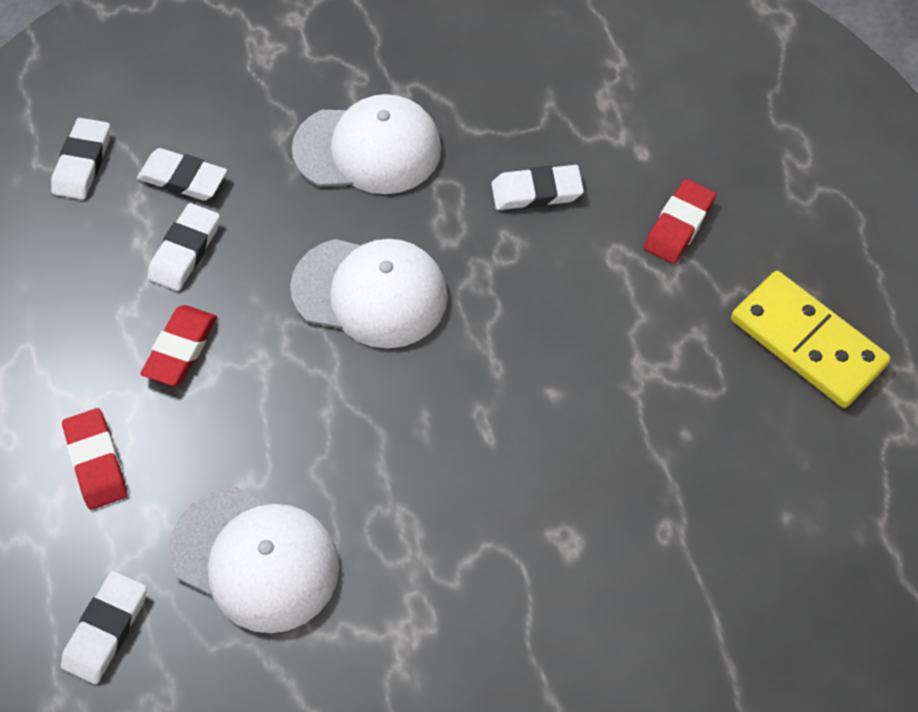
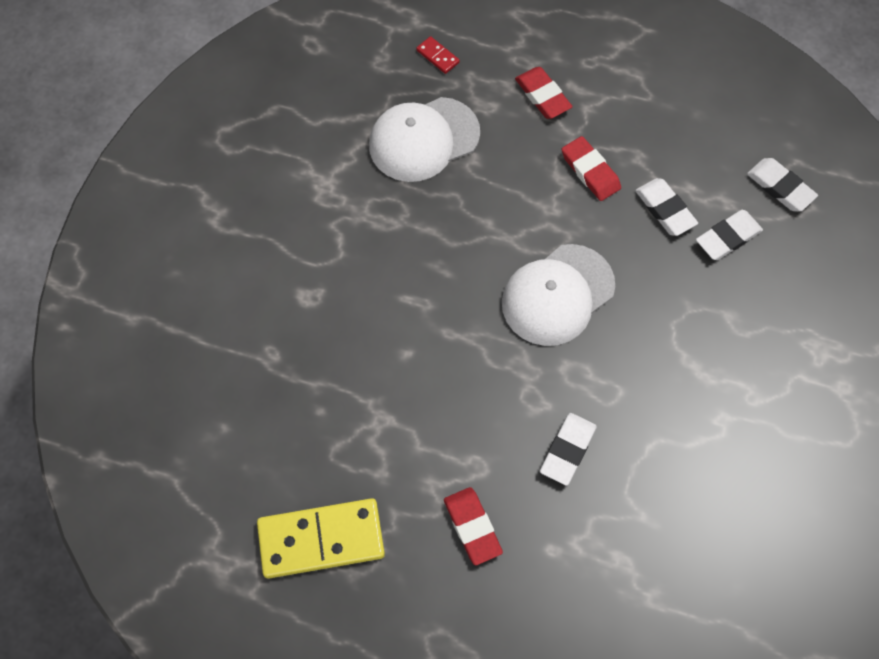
camera: 125 degrees right, 5 degrees up
white eraser [61,571,147,684] -> red domino [416,36,460,74]
red eraser [62,408,128,510] -> red eraser turned 45 degrees clockwise [515,67,573,119]
white cap [292,94,441,194] -> none

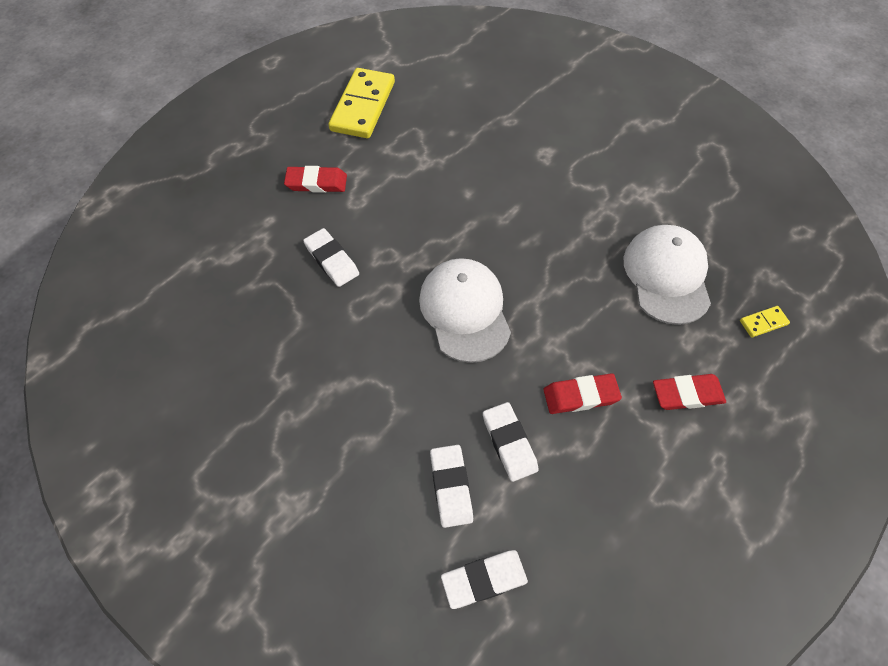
camera: 115 degrees right, 5 degrees down
red domino [416,36,460,74] -> yellow domino [740,306,790,338]
white eraser [635,178,698,236] -> white eraser turned 75 degrees clockwise [483,402,539,482]

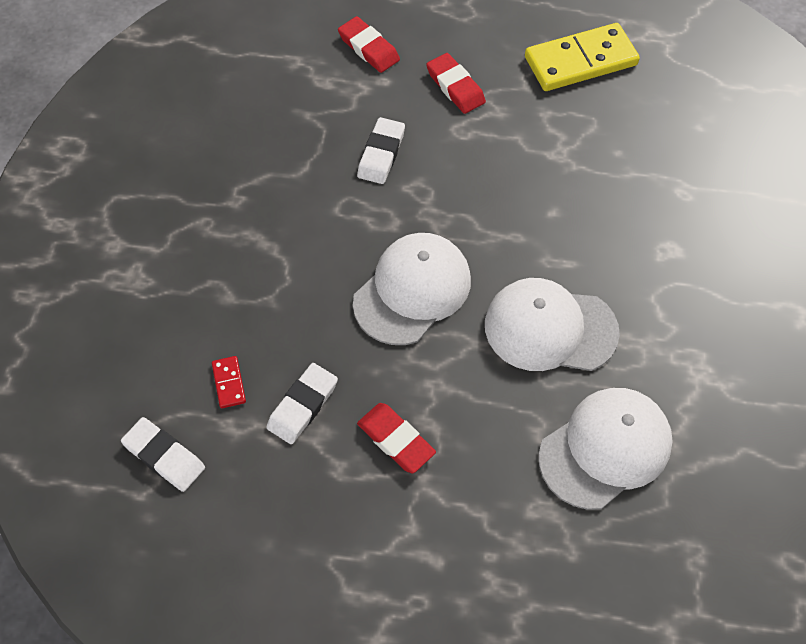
camera: 55 degrees right, 0 degrees up
white eraser [430,445,473,528] -> red domino [212,356,246,408]
red eraser [653,374,726,410] -> red eraser moved to [338,16,400,73]
yellow domino [740,306,790,338] -> none
none -> white cap [485,278,620,371]

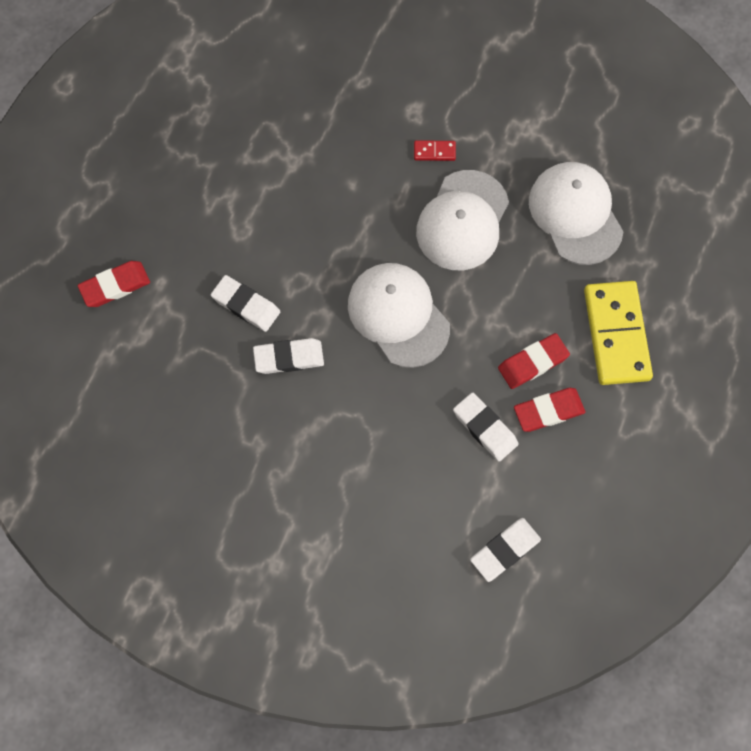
camera: 75 degrees left, 10 degrees up
red domino [212,356,246,408] -> red domino moved to [414,140,456,161]
red eraser [426,53,486,114] -> red eraser moved to [514,388,585,432]
yellow domino [525,23,640,91] -> yellow domino moved to [584,281,653,385]
none -> white eraser [253,338,324,374]

